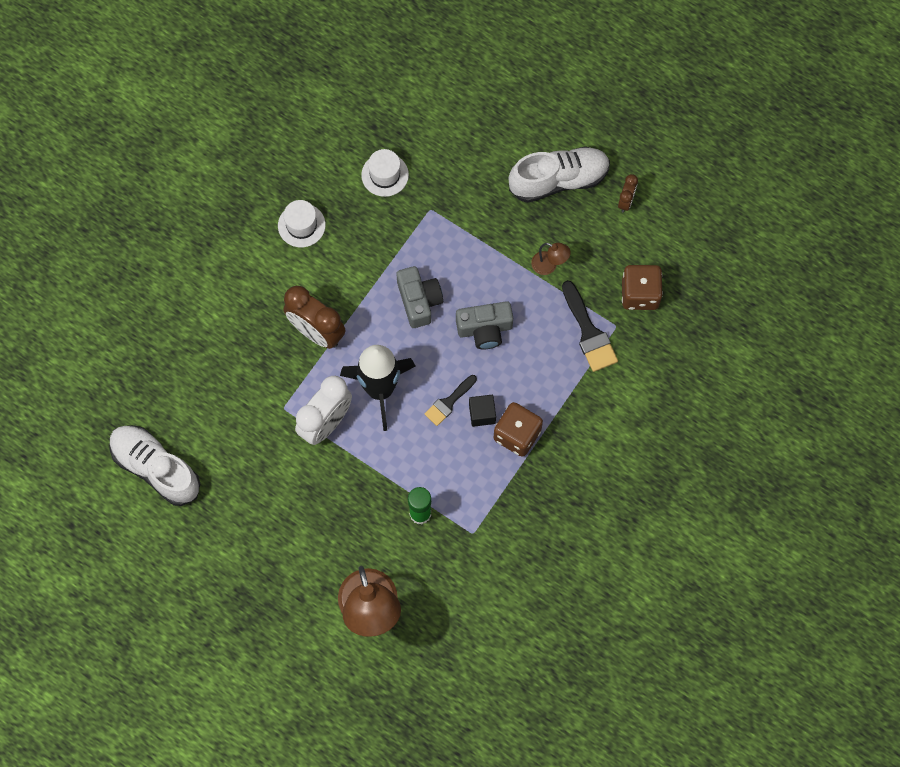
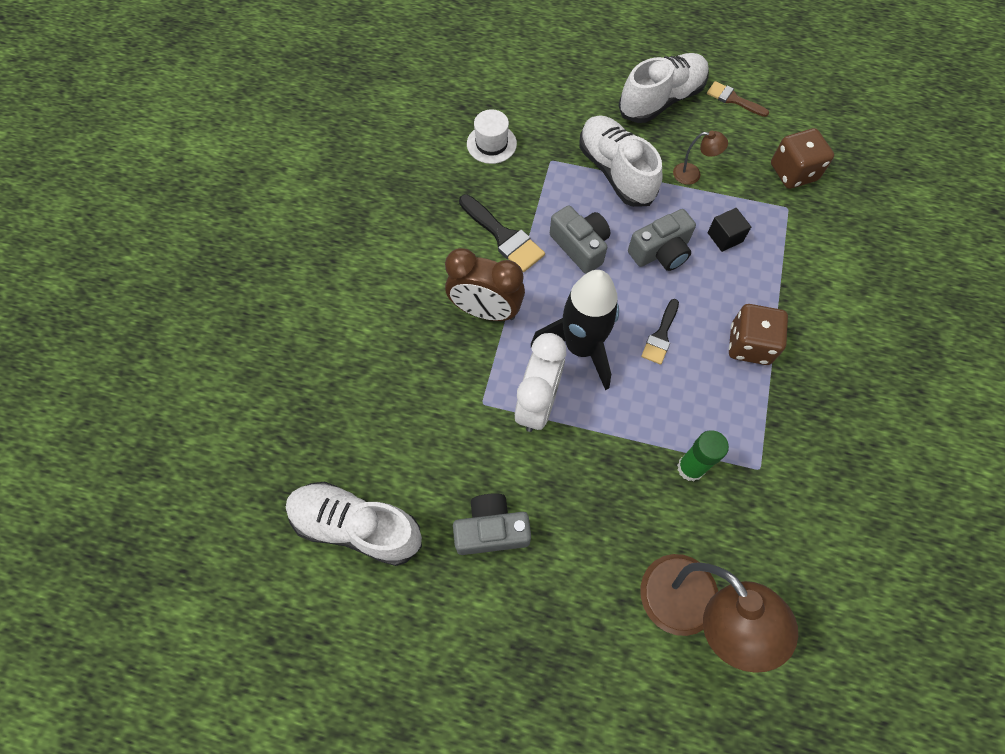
camera: 20 degrees left, 5 degrees down
white hat [278,200,326,247] -> none
black cube [469,395,496,427] -> black cube moved to [708,208,751,252]
black brush [562,280,618,372] -> black brush moved to [459,194,545,272]
brown clock [618,174,638,212] -> brown brush [707,81,769,117]
none -> grey camera [453,493,531,555]
none -> white shoe [579,115,662,207]

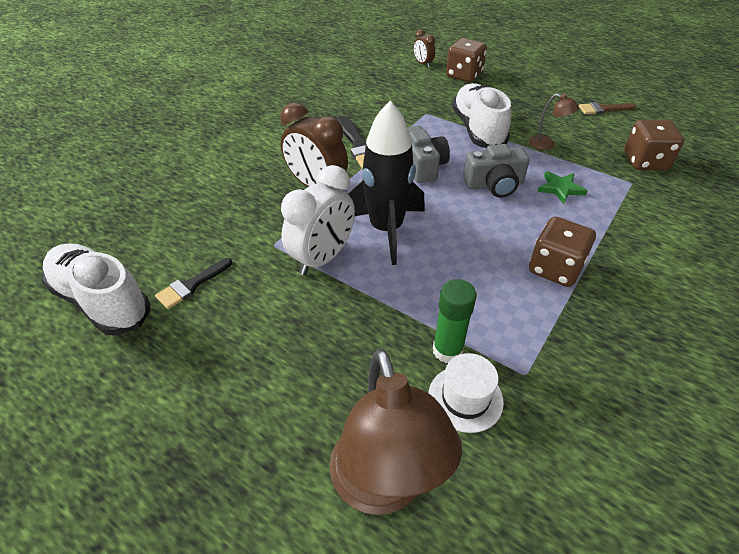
camera: 20 degrees right, 20 degrees down
grey camera [453,493,531,555] -> none
white hat [467,109,517,164] -> white hat moved to [429,353,504,433]
white shoe [618,53,709,123] -> none
black brush [641,299,679,365] -> black brush moved to [155,258,232,309]
brown brush [707,81,769,117] -> brown brush turned 60 degrees counterclockwise [579,102,636,114]
black cube [708,208,751,252] -> green star [538,171,587,204]
none -> brown clock [413,30,435,67]
none -> brown dice [446,38,487,82]

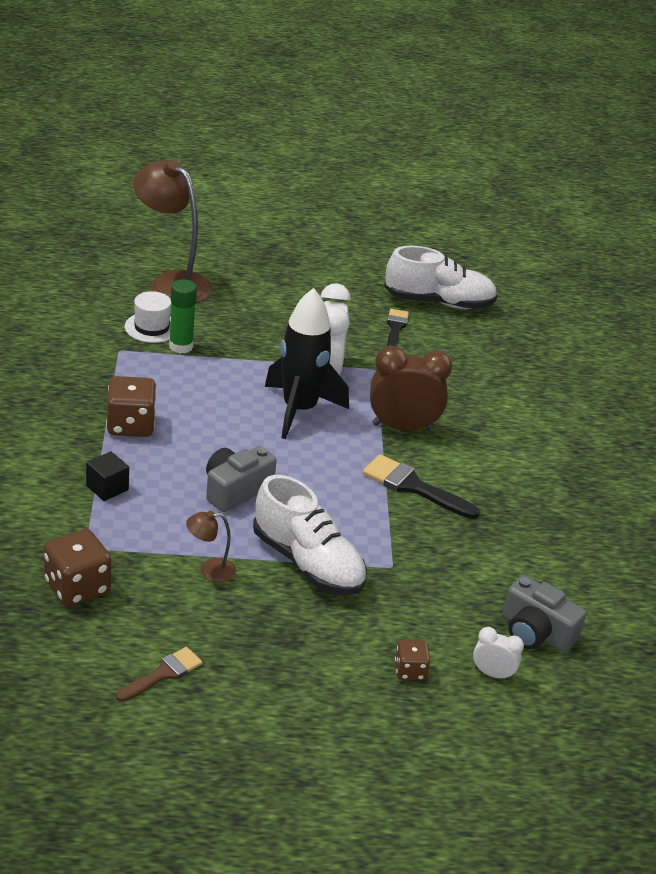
camera: 140 degrees right, 10 degrees down
grey camera [407,126,450,183] -> grey camera moved to [503,575,587,652]
brown clock [413,30,435,67] -> white clock [473,627,524,681]
brown dice [446,38,487,82] -> brown dice [395,640,431,681], size x0.56
green star [538,171,587,204] -> none
none -> black cube [86,451,129,501]

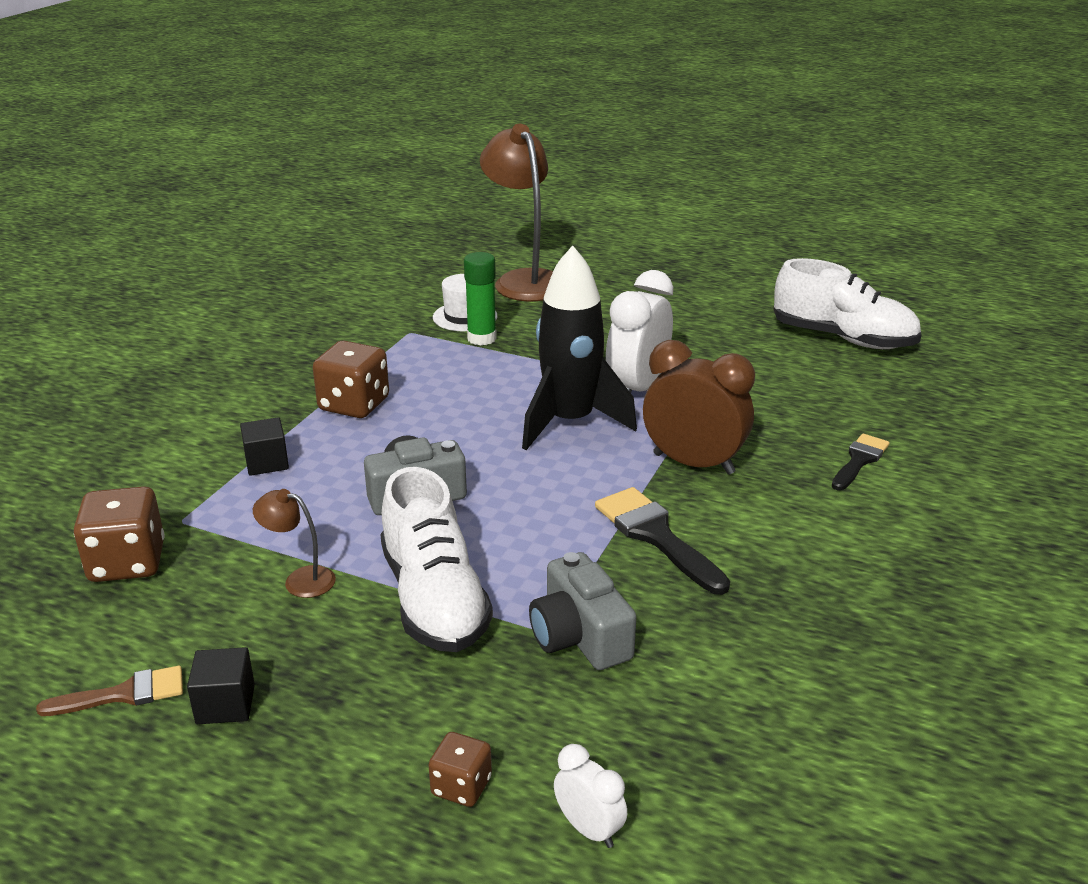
camera: 30 degrees right, 5 degrees down
black brush [387,309,409,347] -> black brush moved to [832,434,889,490]
grey camera [503,575,587,652] -> grey camera moved to [529,552,636,670]
none -> black cube [187,647,255,724]

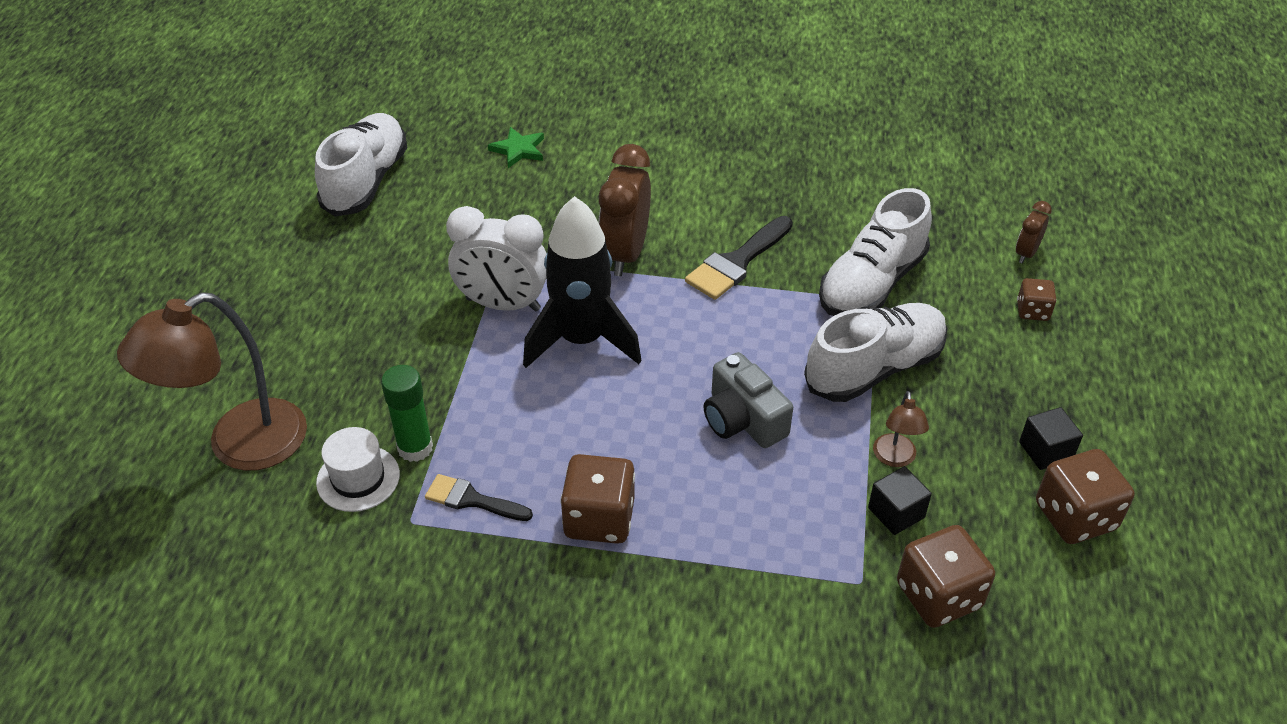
camera: 105 degrees left, 15 degrees up
brown brush [36,666,183,716] -> brown dice [1036,449,1134,544]
black cube [240,417,289,476] -> black cube moved to [868,466,932,535]
grey camera [529,552,636,670] -> white shoe [819,188,932,316]
white clock [554,744,627,848] -> brown clock [1016,201,1052,264]
black brush [832,434,889,490] -> black brush moved to [425,474,533,521]
none -> green star [488,127,544,168]

